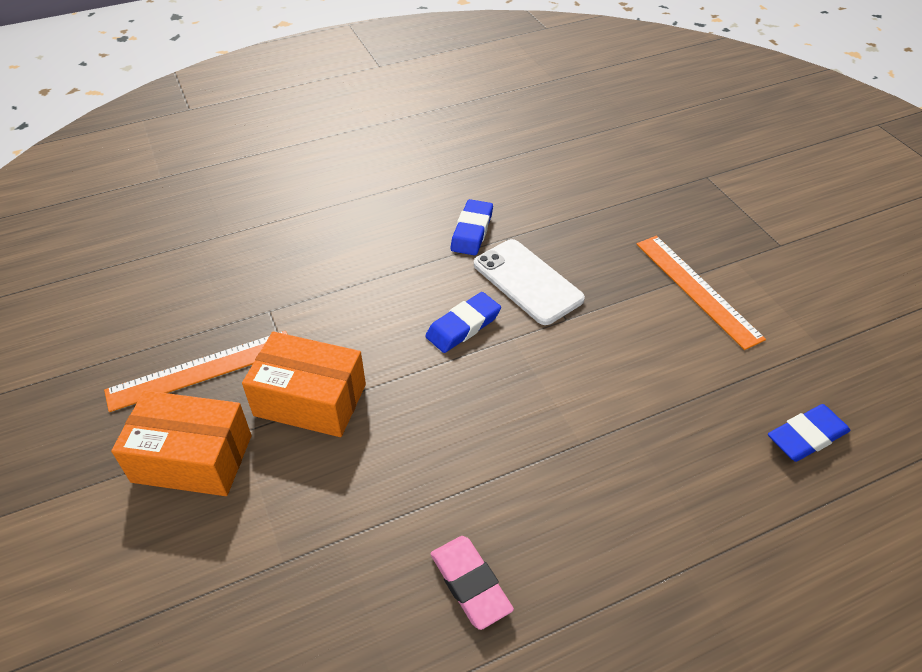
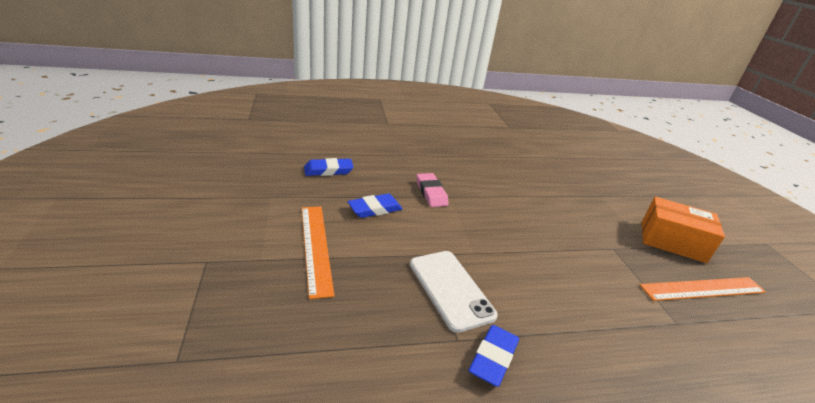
camera: 170 degrees left, 15 degrees down
orange box [242,332,366,437] -> none
blue eraser [425,292,501,353] -> blue eraser moved to [348,194,402,218]
pink eraser [431,536,514,630] -> pink eraser moved to [417,173,449,207]

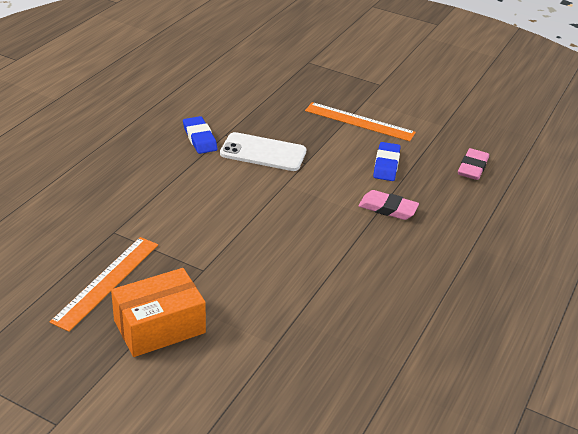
camera: 130 degrees right, 5 degrees up
blue eraser [304,158,353,176] -> pink eraser [458,148,489,180]

